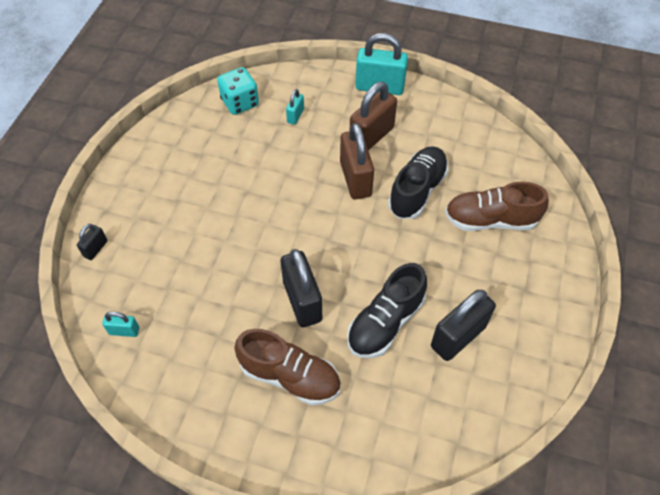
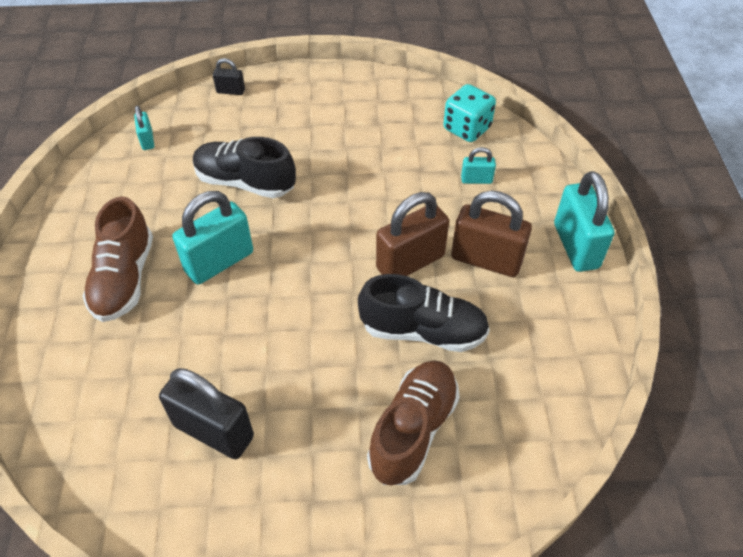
camera: 70 degrees right, 5 degrees down
black padlock [281,249,322,327] -> turquoise padlock [172,191,253,285]
black shoe [347,263,427,358] -> black shoe moved to [193,137,296,198]
brown shoe [445,182,549,231] -> brown shoe turned 45 degrees clockwise [367,360,459,486]

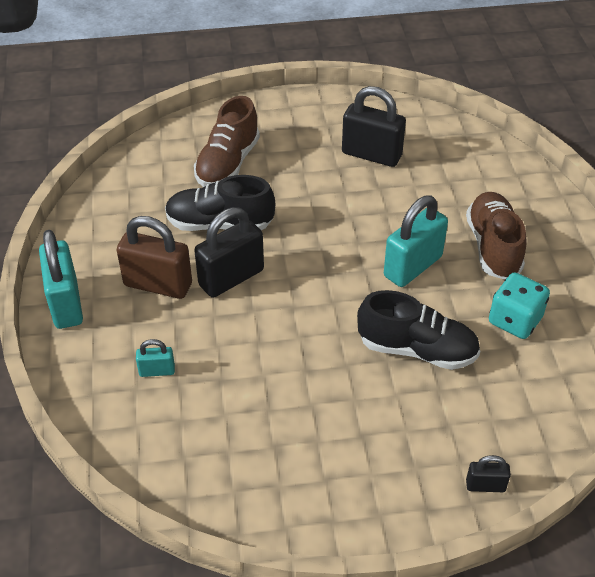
camera: 175 degrees right, 5 degrees down
turquoise padlock [134,106,154,150] -> none
brown padlock [376,192,449,276] -> black padlock [194,207,264,298]
turquoise dice [444,84,496,142] -> turquoise dice moved to [489,273,550,339]

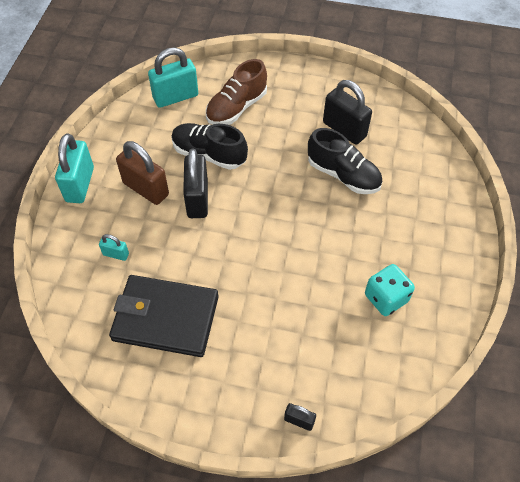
camera: 20 degrees right, 10 degrees up
black padlock [194,207,264,298] -> black padlock turned 75 degrees counterclockwise [183,148,208,218]
black shoe [357,290,480,370] -> black shoe moved to [308,128,382,194]
turquoise padlock [384,196,448,287] -> turquoise padlock moved to [148,48,198,108]
brown shoe [466,192,527,279] -> none
none -> black wallet [109,275,219,357]

